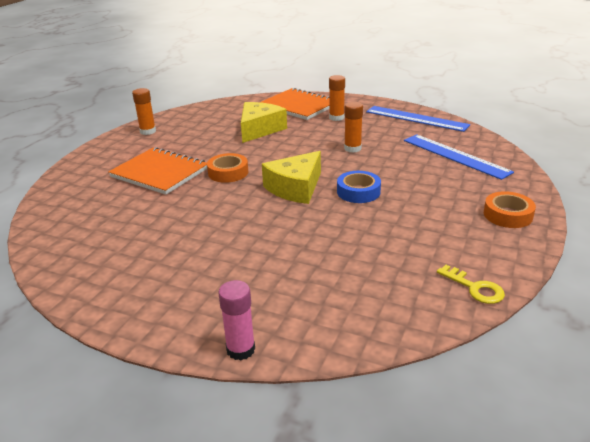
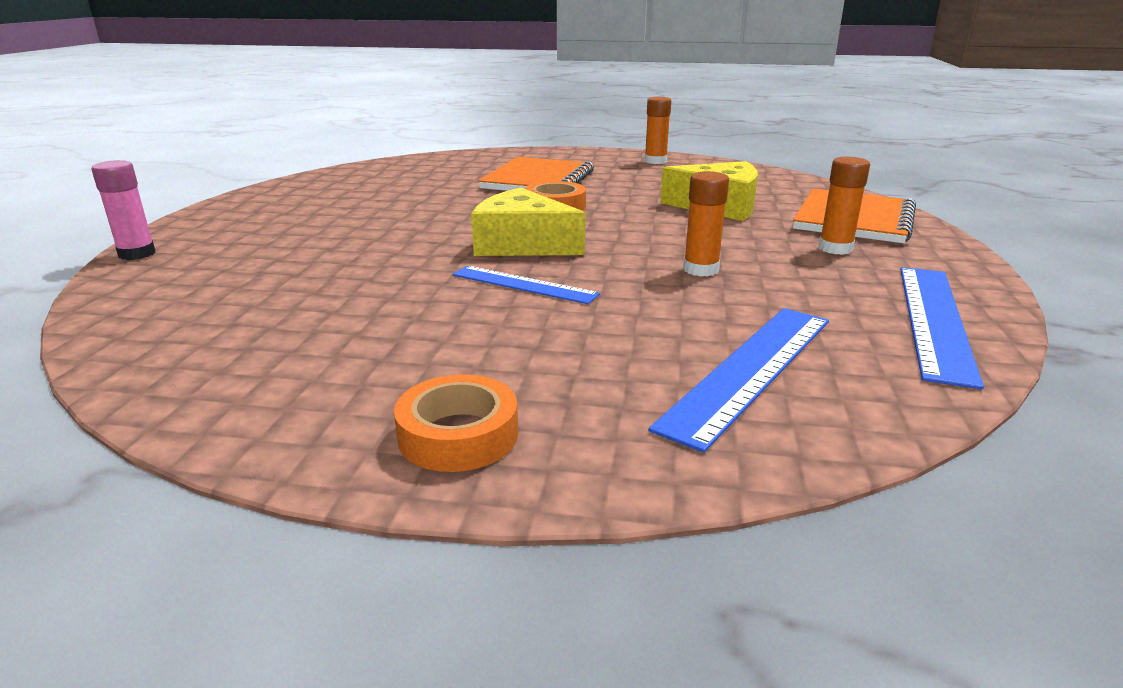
camera: 75 degrees right, 5 degrees down
blue tape [337,171,381,203] -> blue ruler [453,266,600,304]
yellow key [437,265,505,304] -> none

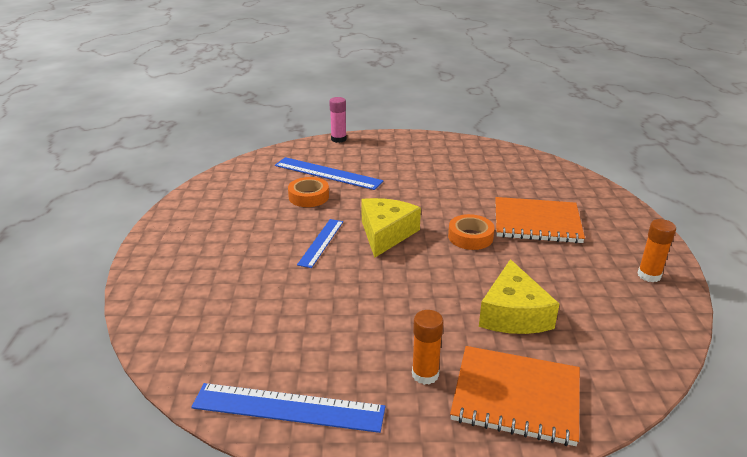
camera: 80 degrees right, 5 degrees up
orange tape [394,374,518,472] -> orange tape moved to [288,177,329,207]
blue ruler [648,308,829,453] -> blue ruler moved to [275,157,383,190]
orange glue stick [683,171,729,277] -> none

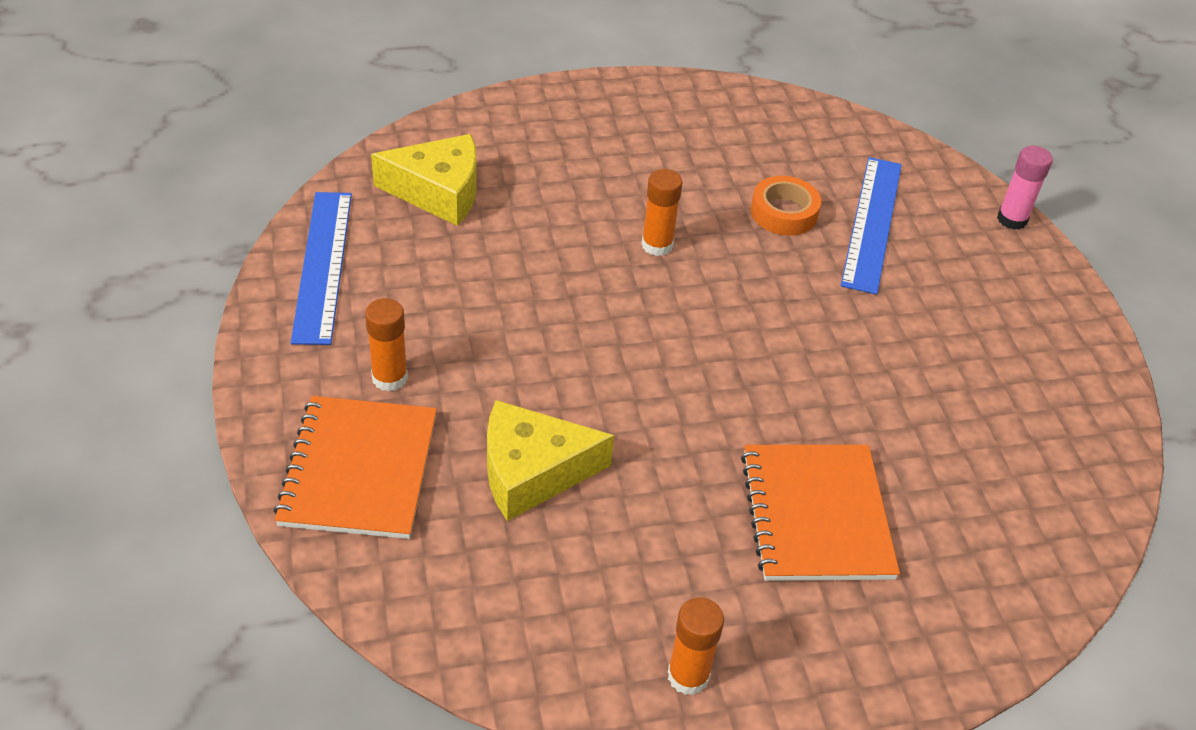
camera: 75 degrees right, 15 degrees up
blue ruler [297,219,343,268] -> orange glue stick [641,169,683,256]
yellow cheese [361,198,421,258] -> yellow cheese moved to [371,134,477,226]
orange tape [448,214,495,250] -> none

